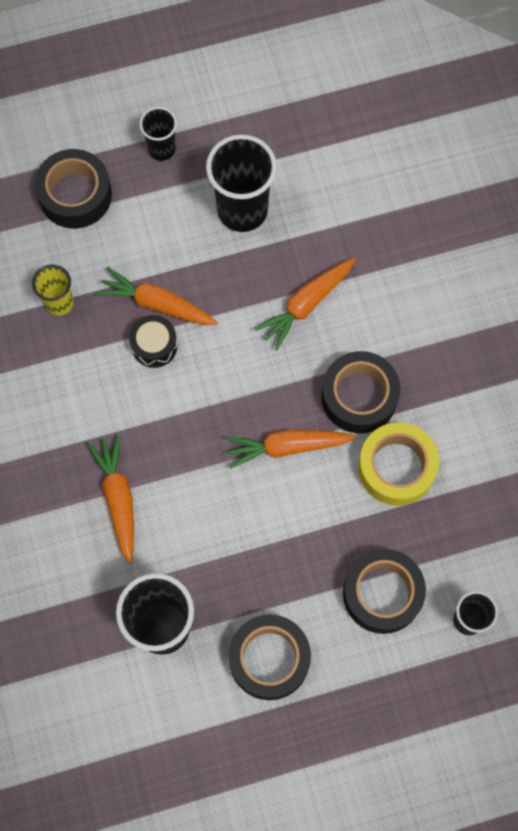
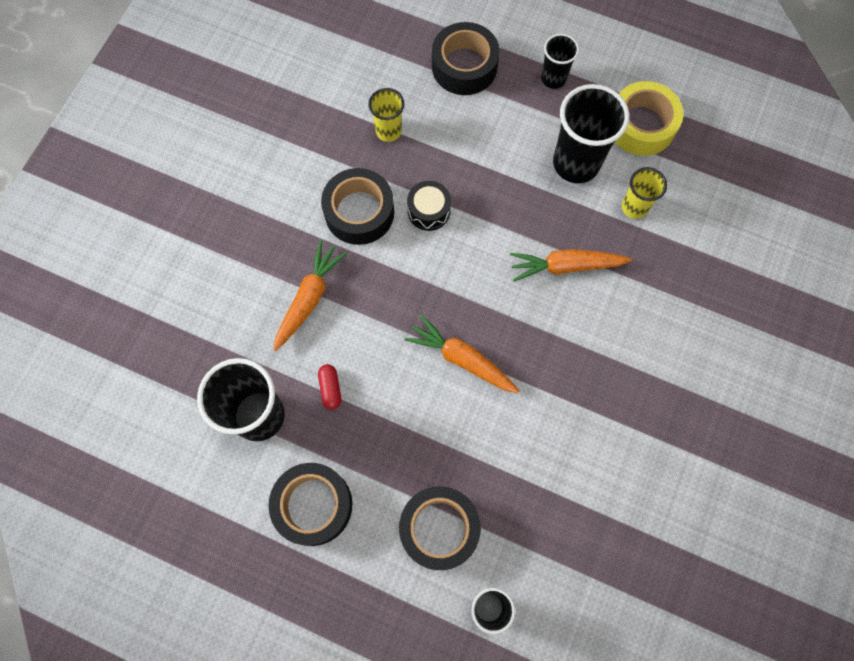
camera: 40 degrees right, 0 degrees up
orange carrot [96,267,218,325] -> none
black tape [321,351,400,433] -> black tape moved to [321,168,394,245]
yellow tape [358,422,439,506] -> yellow tape moved to [615,81,683,156]
none -> red capsule [318,364,341,410]
none -> yellow cup [622,167,667,219]

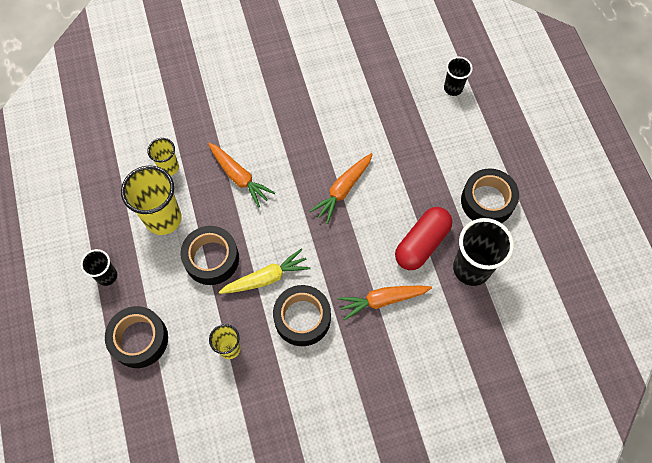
camera: 130 degrees left, 5 degrees down
red capsule [318,364,341,410] -> red capsule [395,207,452,270], size x2.23
black tape [399,486,481,570] -> black tape moved to [180,226,239,285]
orange carrot [405,314,520,393] -> orange carrot turned 45 degrees clockwise [310,153,373,224]
black drum [407,181,451,231] -> yellow carrot [219,249,311,294]
black cup [553,84,629,183] -> yellow cup [121,166,182,235]
yellow tape [615,81,683,156] -> none

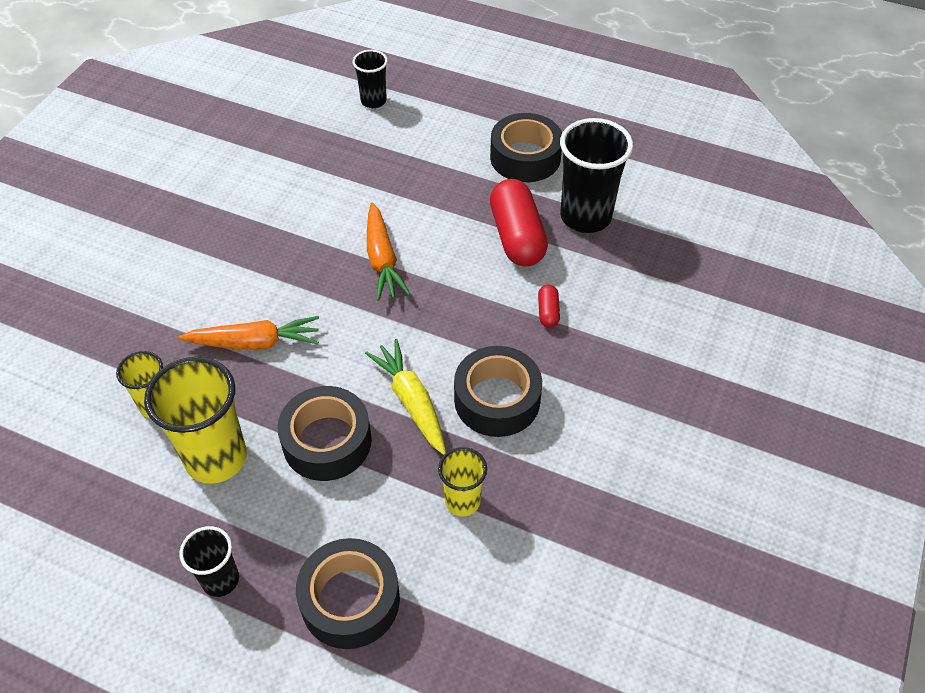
camera: 50 degrees left, 15 degrees down
yellow carrot [219,249,311,294] -> yellow carrot turned 45 degrees counterclockwise [365,339,446,455]
orange carrot [338,286,432,320] -> red capsule [538,285,560,328]

